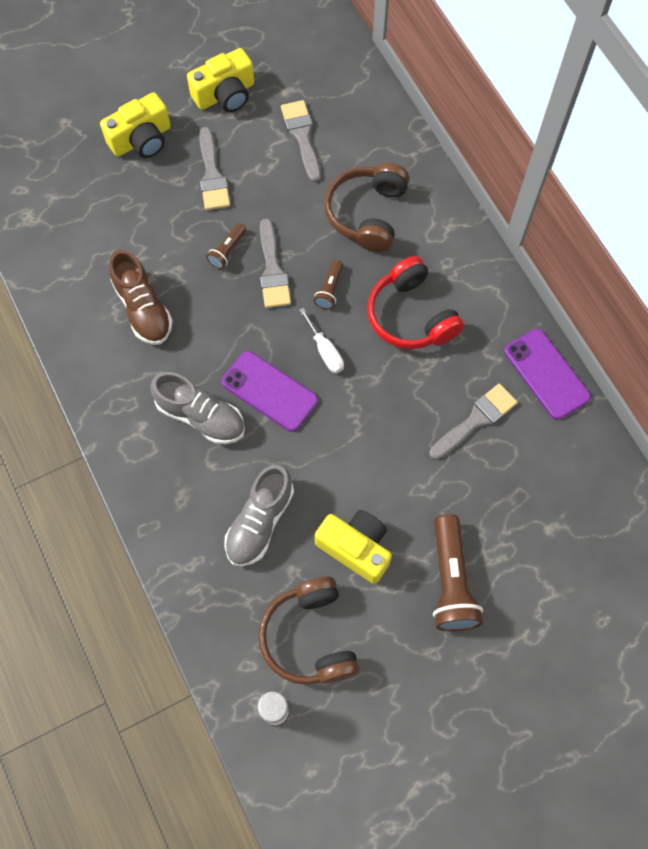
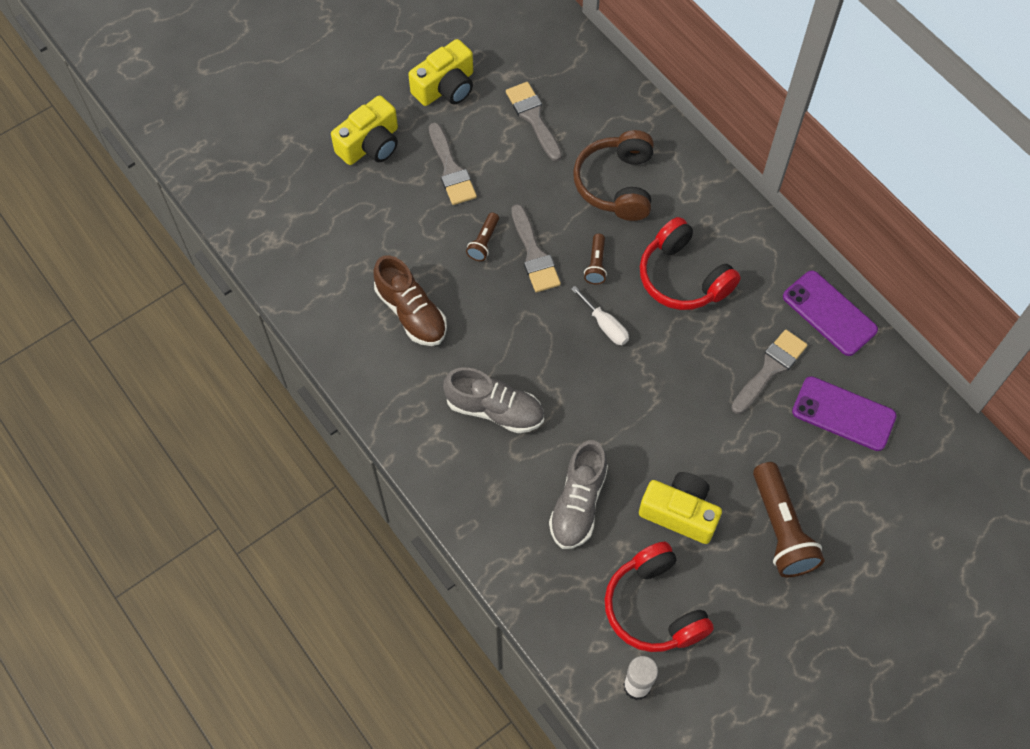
camera: 10 degrees left, 5 degrees down
purple phone [221,351,318,432] -> purple phone moved to [792,376,897,451]
brown headphones [258,577,360,685] -> red headphones [605,542,714,652]

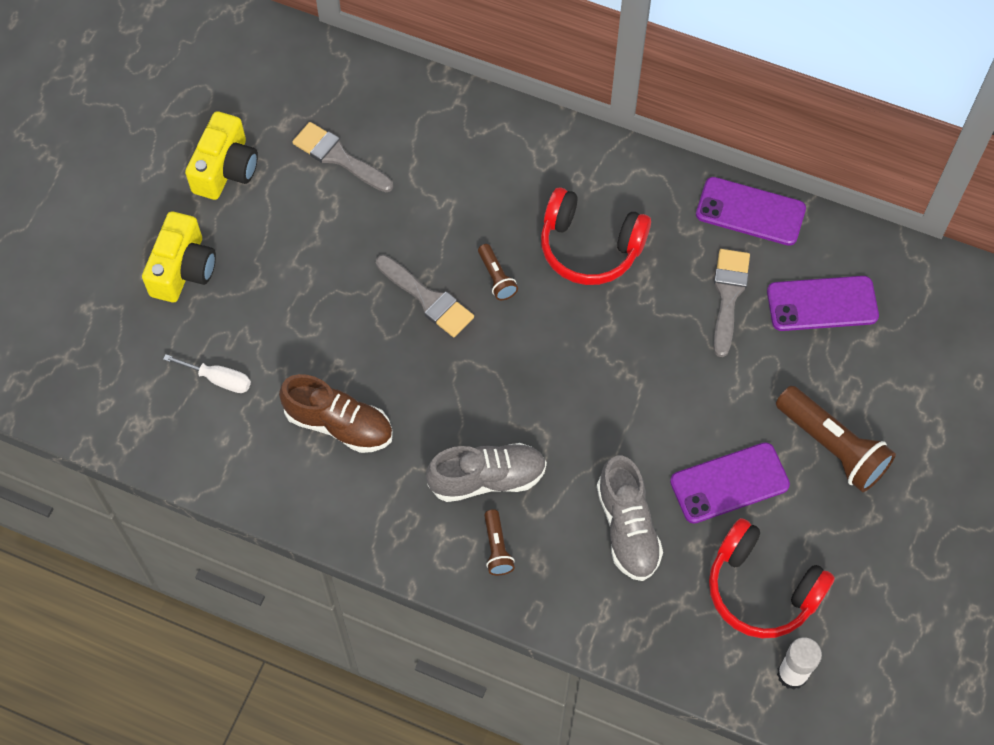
camera: 30 degrees left, 0 degrees up
grey brush [429,122,477,205] -> none
brown flashlight [466,213,499,261] -> brown flashlight moved to [484,509,515,575]
white screwdriver [571,286,629,345] -> white screwdriver moved to [163,354,251,393]
brown headphones [573,130,654,221] -> none
yellow camera [639,472,722,544] -> purple phone [670,442,790,524]

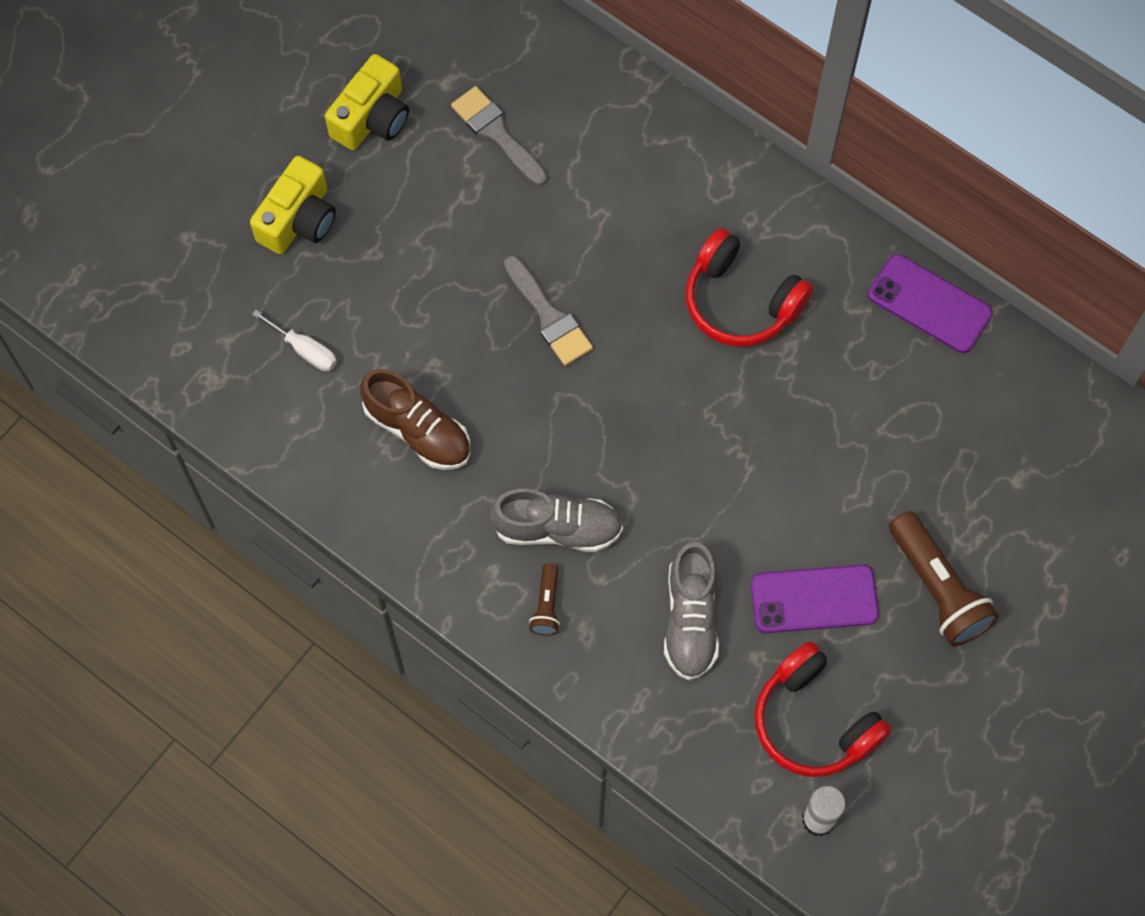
camera: 15 degrees right, 5 degrees up
brown flashlight [478,244,518,300] -> none
grey brush [714,249,750,357] -> none
purple phone [767,276,879,331] -> none

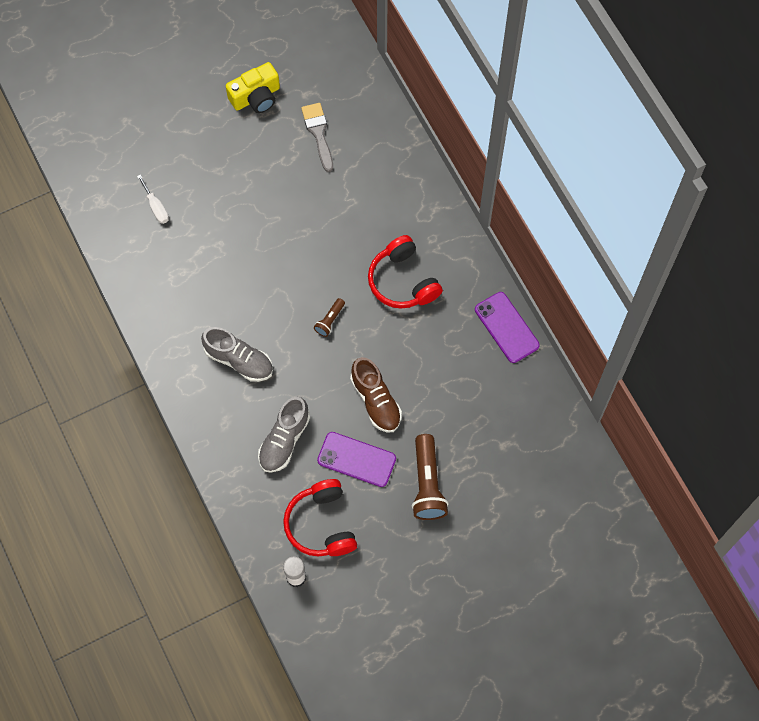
camera: 25 degrees right, 0 degrees up
yellow camera [250,156,336,254] -> none
brown shoe [360,369,470,470] -> brown shoe moved to [350,357,402,432]
grey brush [504,255,593,366] -> none
brown flashlight [529,563,560,636] -> brown flashlight moved to [314,298,345,337]

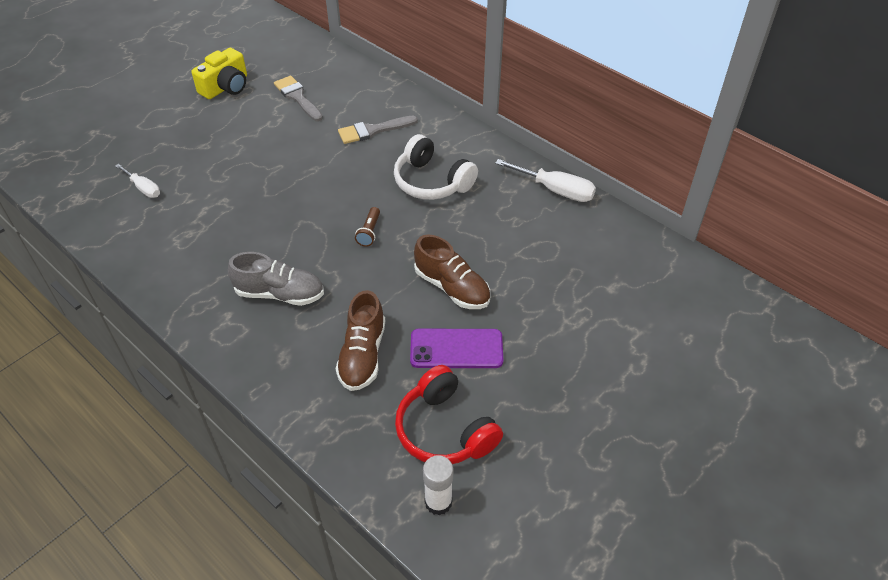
camera: 20 degrees left, 20 degrees down
grey shoe [258,397,310,473] -> brown shoe [336,290,385,391]
red headphones [368,235,443,309] -> white headphones [394,134,478,200]
brown flashlight [412,434,449,520] -> none
purple phone [475,292,540,363] -> white screwdriver [495,159,596,202]
none -> grey brush [338,115,418,144]

